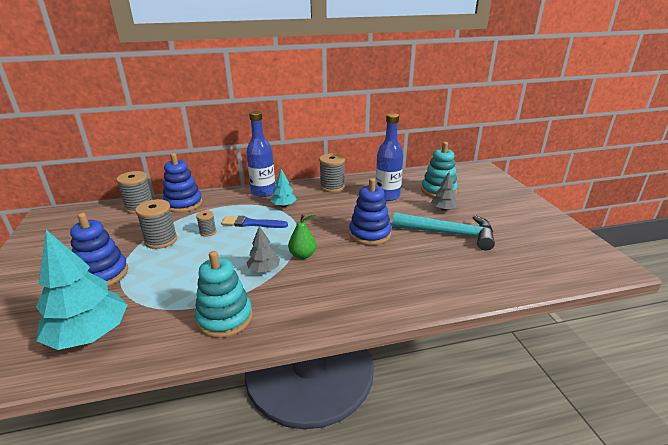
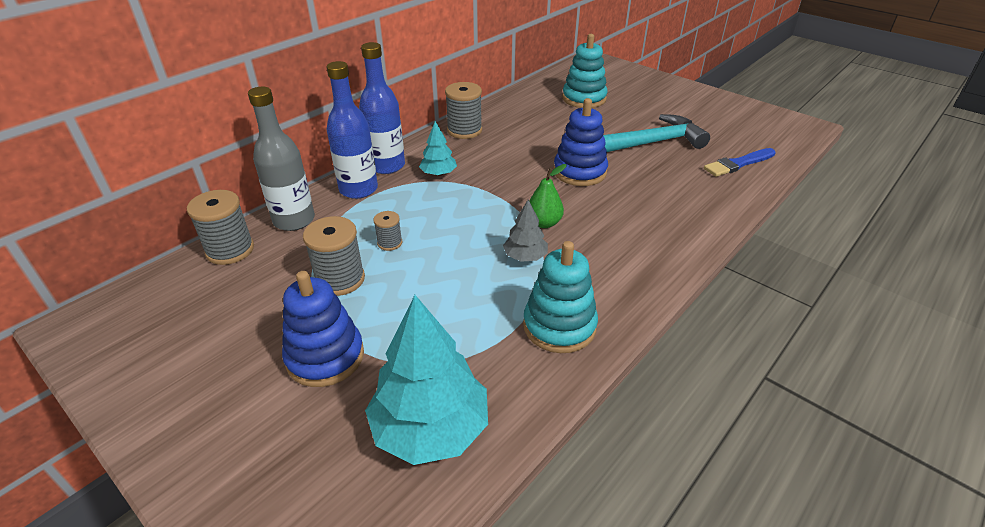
camera: 35 degrees left, 10 degrees up
blue stacking toy [163,153,202,213] -> grey bottle [248,87,315,231]
blue brush [222,216,288,228] -> blue brush moved to [704,148,776,177]
blue bottle [375,113,403,201] -> blue bottle moved to [326,61,378,199]
grey tree [431,172,458,211] -> none

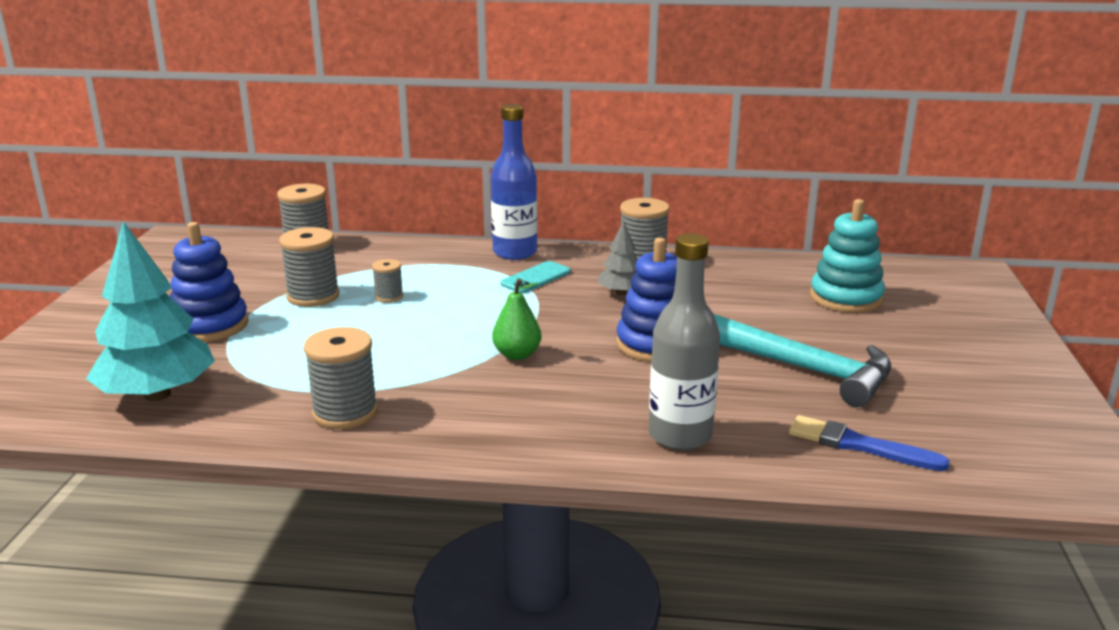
camera: 55 degrees right, 15 degrees down
grey bottle [248,87,315,231] -> grey bottle moved to [649,233,720,450]
blue bottle [326,61,378,199] -> none
turquoise tree [419,121,457,176] -> turquoise phone [500,261,571,293]
grey tree [503,200,548,262] -> grey tree moved to [598,221,638,295]
turquoise stacking toy [523,241,598,353] -> grey spool [304,327,378,429]

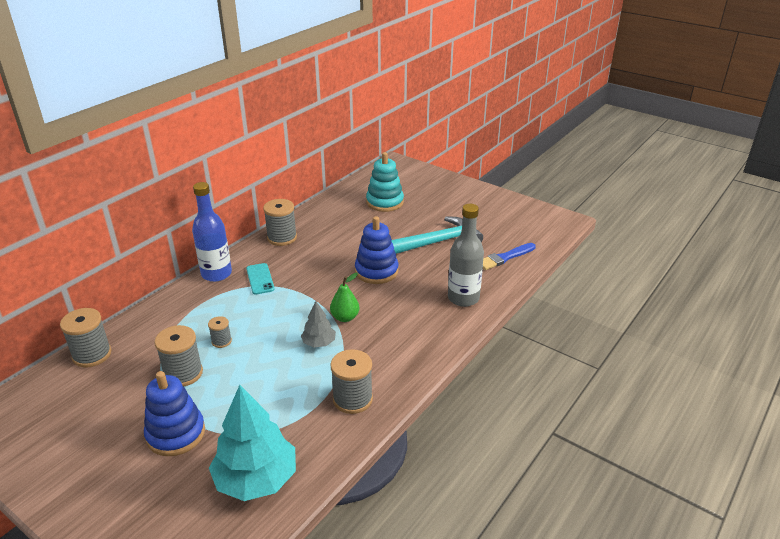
camera: 60 degrees left, 10 degrees up
grey tree [598,221,638,295] -> grey tree moved to [301,301,336,347]

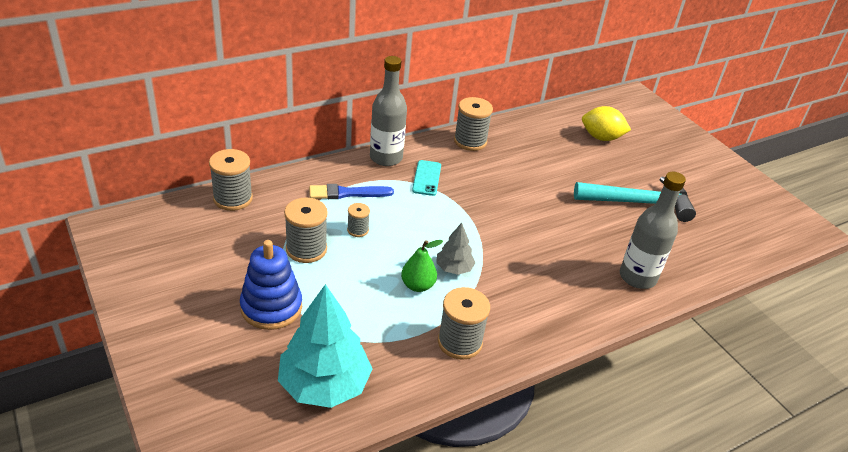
camera: 20 degrees right, 5 degrees up
blue bottle [192,182,232,282] -> grey bottle [370,56,407,166]
green pear [330,273,360,322] -> green pear moved to [401,240,443,292]
blue stacking toy [355,216,399,284] -> none
turquoise stacking toy [366,152,404,212] -> yellow lemon [582,106,631,141]
blue brush [483,243,536,270] -> blue brush moved to [309,184,394,199]

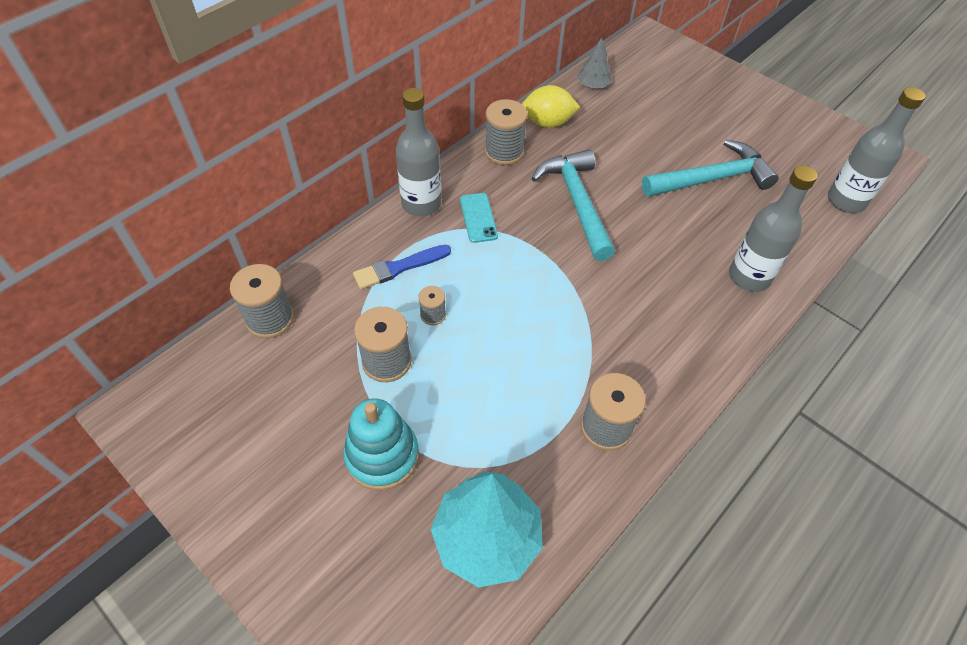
camera: 15 degrees left, 15 degrees up
blue stacking toy [240,240,302,330] -> turquoise stacking toy [343,398,419,490]
green pear [401,240,443,292] -> none
grey tree [436,223,475,275] -> grey tree moved to [577,38,611,88]
yellow lemon [582,106,631,141] -> yellow lemon moved to [522,85,580,128]
none -> turquoise hammer [531,149,615,261]
none -> grey bottle [828,87,926,213]

